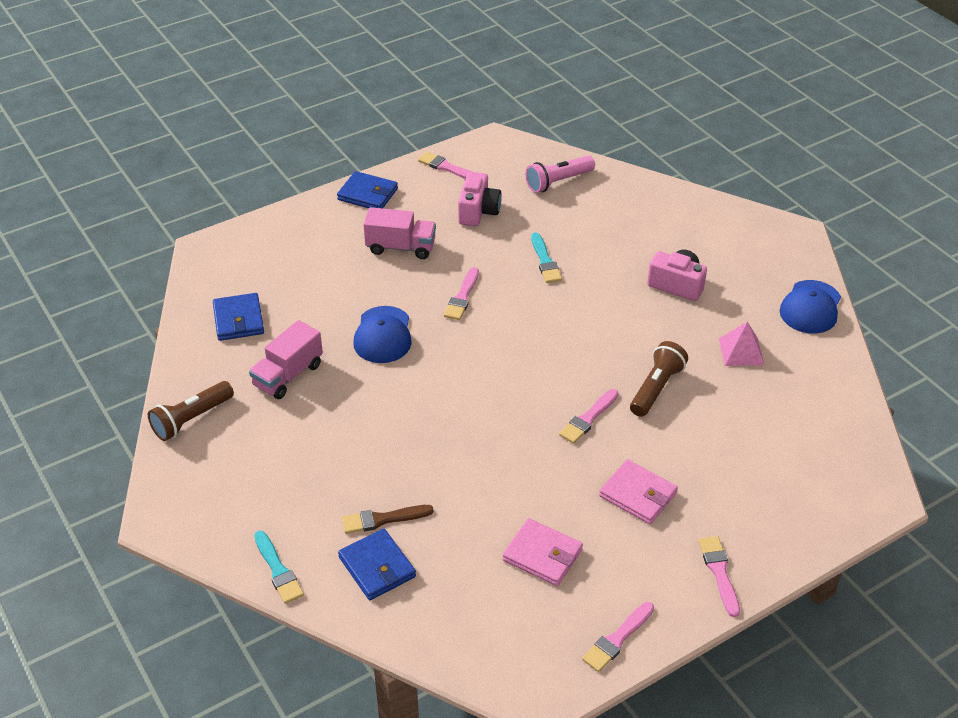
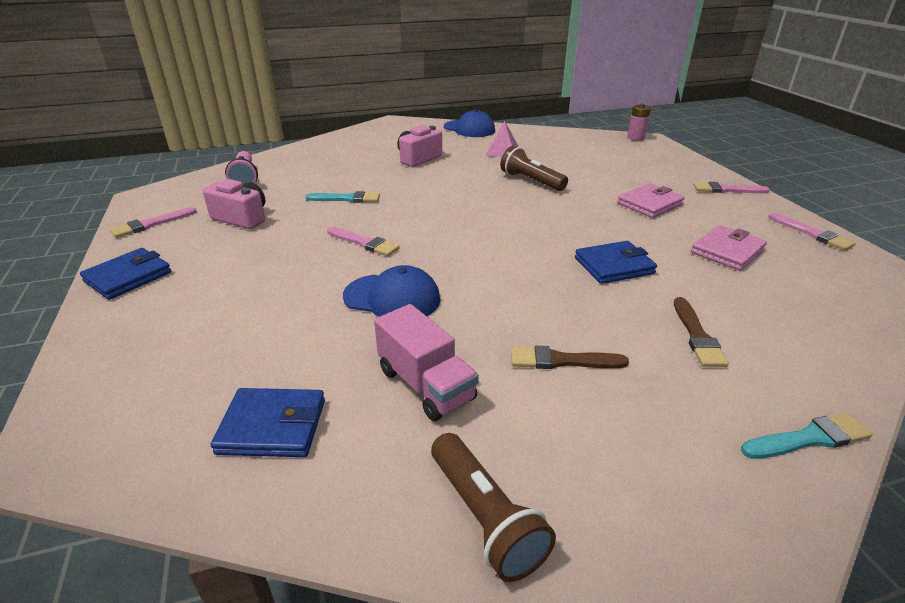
camera: 75 degrees left, 10 degrees down
blue wallet [338,528,416,600] -> blue wallet moved to [575,241,657,284]
pink truck [363,207,436,259] -> none
pink brush [559,389,618,444] -> none
none -> brown brush [511,346,629,369]
none -> pink battery [627,104,651,141]

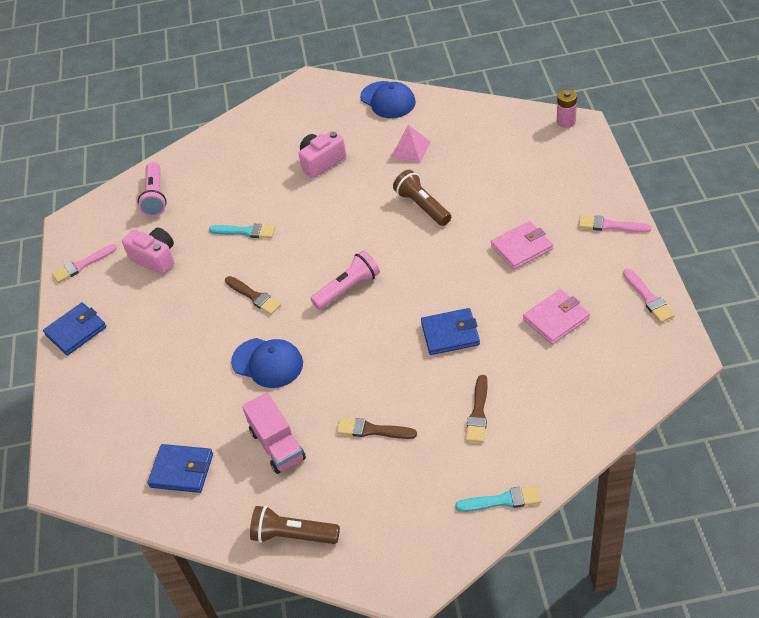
camera: 15 degrees right, 15 degrees up
pink brush [327,227,400,256] -> brown brush [225,276,281,315]
brown flashlight [431,433,556,582] -> brown flashlight turned 120 degrees clockwise [250,506,340,544]
none -> pink flashlight [310,250,380,310]

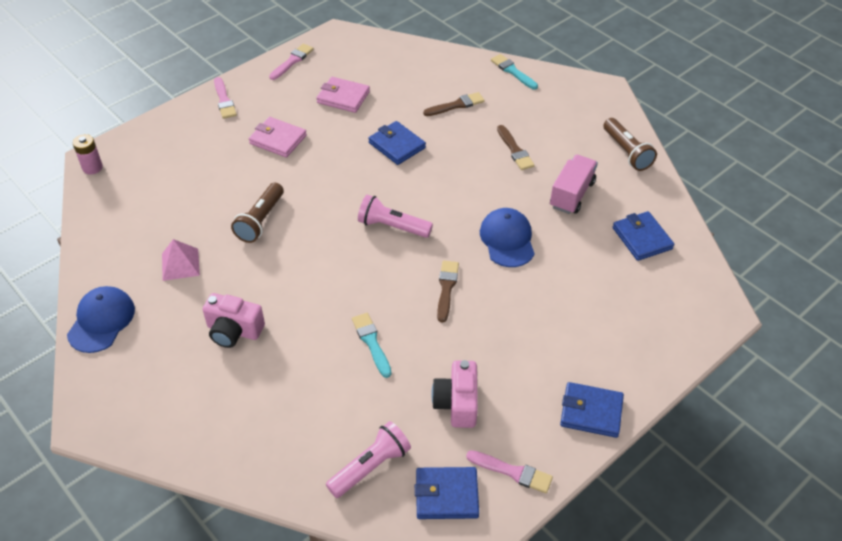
camera: 130 degrees left, 0 degrees up
none -> blue wallet [415,467,479,519]

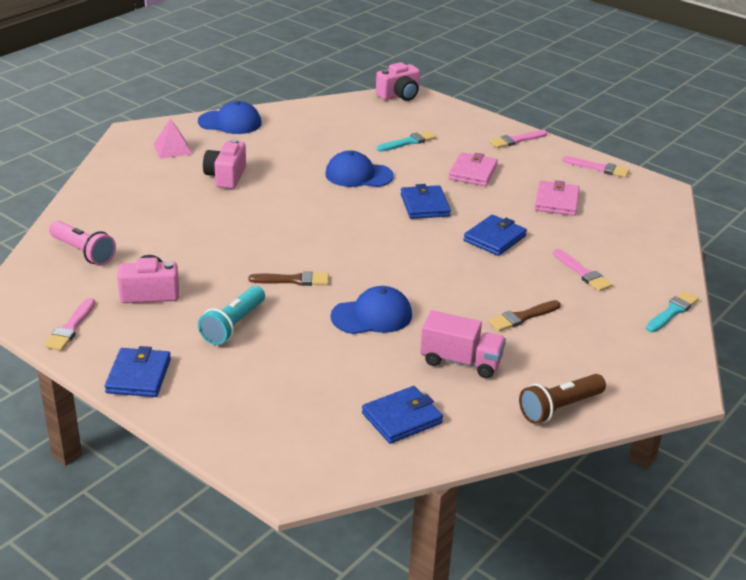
camera: 80 degrees right, 15 degrees down
pink battery [73,134,103,174] -> pink camera [376,62,420,101]
pink pyramid [162,239,200,281] -> pink pyramid moved to [154,118,192,159]
brown flashlight [231,183,284,243] -> blue cap [325,150,394,187]
turquoise brush [352,313,392,378] -> turquoise brush moved to [377,131,436,152]
pink flashlight [358,195,433,238] -> none
blue wallet [415,467,479,519] -> blue wallet moved to [401,184,451,219]
brown brush [423,92,485,116] -> pink brush [553,249,612,291]
none -> turquoise flashlight [198,286,265,345]

